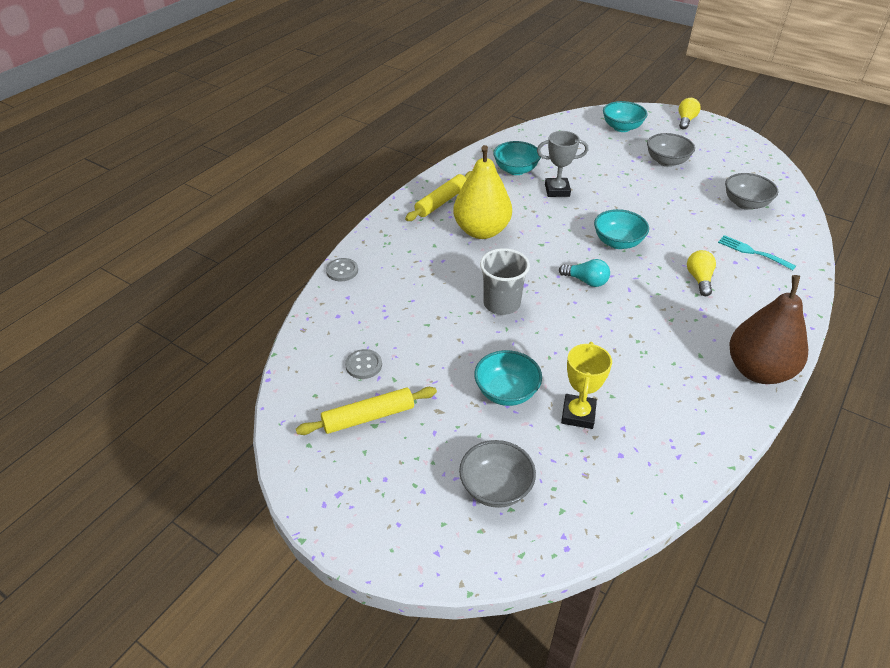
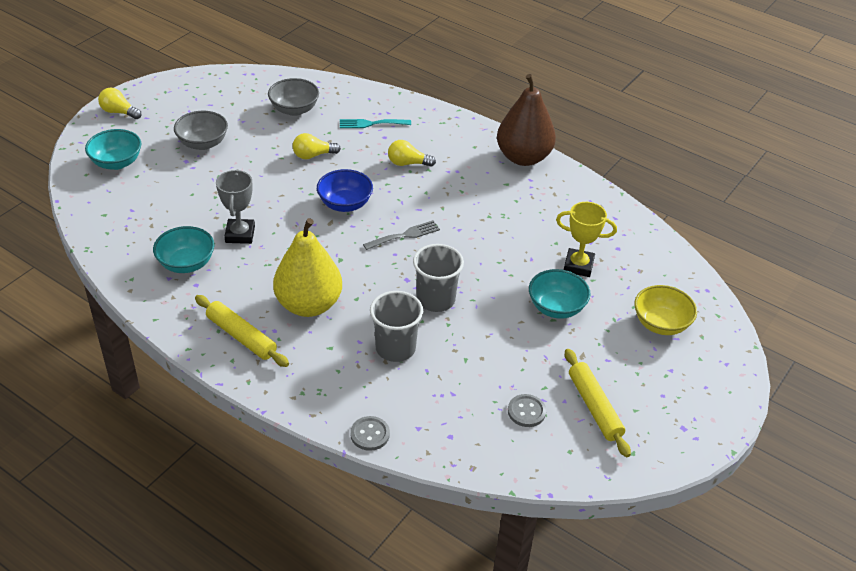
camera: 90 degrees left, 0 degrees up
grey bowl [459,440,536,508] -> yellow bowl [634,285,697,335]
turquoise light bulb [559,259,610,287] -> grey fork [363,220,440,250]
turquoise bowl [594,209,649,249] -> blue bowl [317,169,373,212]
turquoise fork [718,235,796,270] -> turquoise fork turned 45 degrees clockwise [340,119,411,128]
none -> yellow light bulb [293,133,341,159]
none -> grey cup [370,291,423,362]

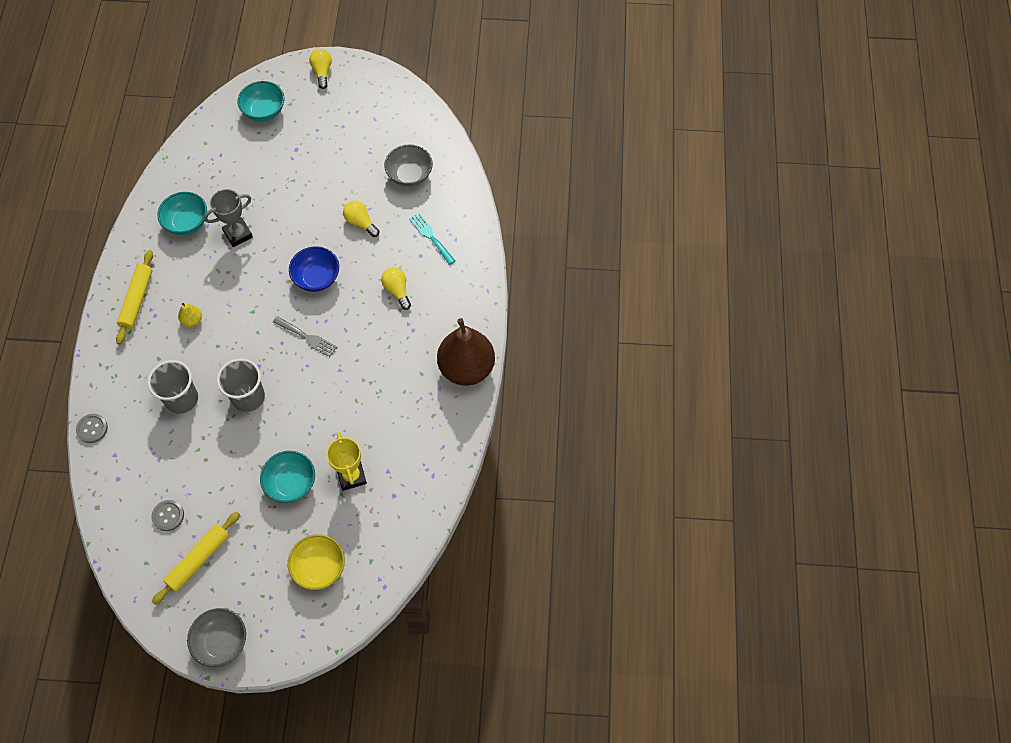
camera: 60 degrees right, 20 degrees up
grey bowl [174,111,228,150] -> grey bowl moved to [187,608,246,667]
yellow pear [273,218,342,317] -> yellow pear [178,303,202,327], size x0.41

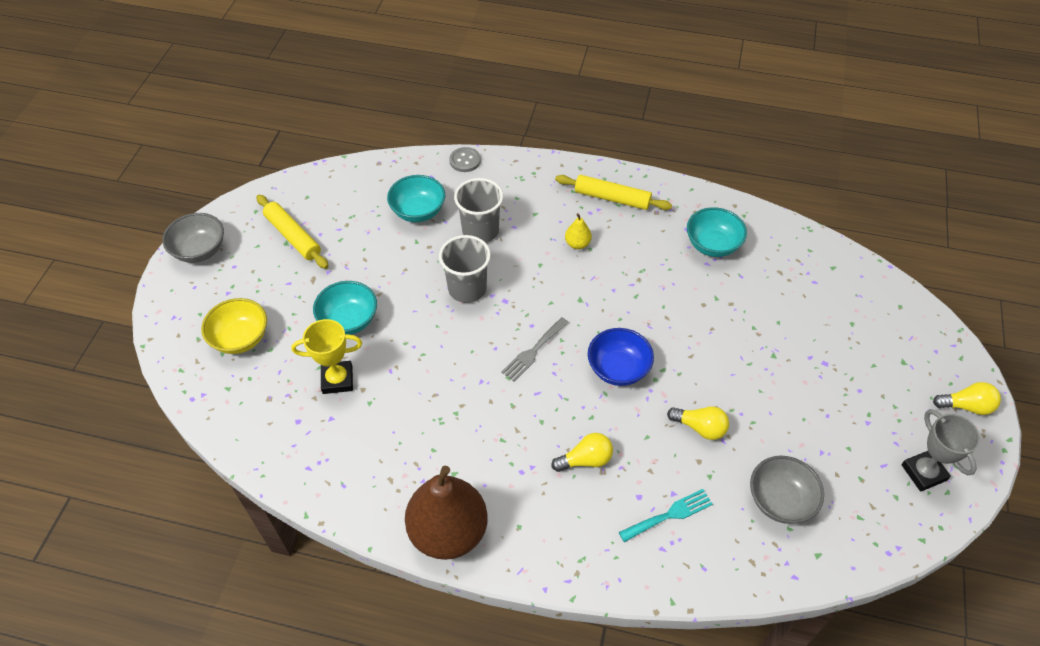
camera: 100 degrees right, 10 degrees down
grey button [151,500,184,531] -> none
grey trophy [204,189,253,247] -> grey trophy moved to [901,409,980,492]
turquoise bowl [237,81,284,122] -> turquoise bowl moved to [387,175,445,222]
yellow light bulb [343,201,380,237] -> yellow light bulb turned 60 degrees clockwise [667,406,729,440]

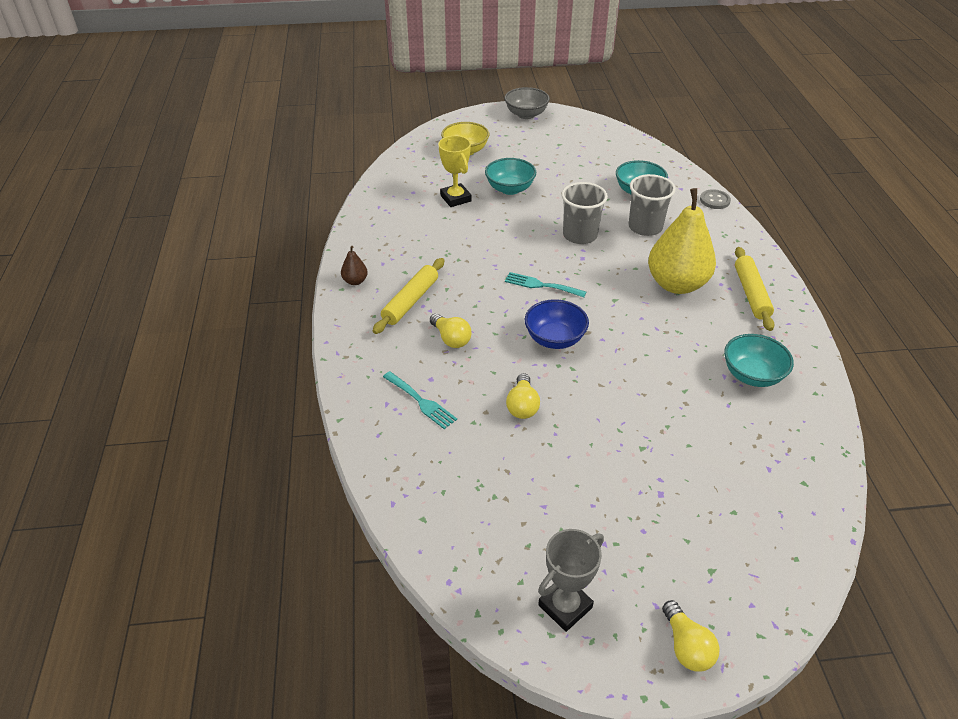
camera: 70 degrees right, 10 degrees down
yellow rolling pin [256,195,329,269] -> yellow rolling pin moved to [373,258,444,334]
brown pear [405,466,488,560] -> brown pear [341,246,368,285], size x0.41
grey fork [501,317,569,382] -> turquoise fork [505,272,586,297]
yellow pear [565,213,592,249] -> yellow pear [648,188,716,294], size x2.43
grey bowl [750,456,824,524] -> none

